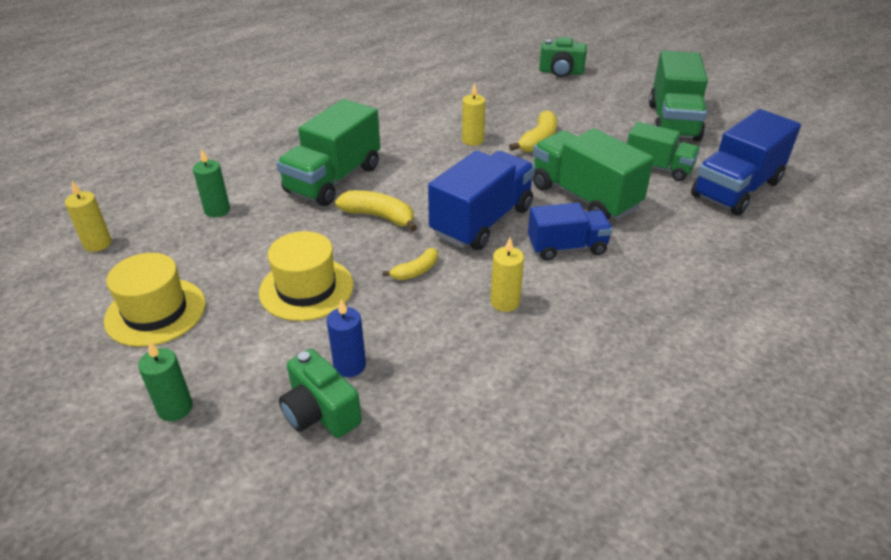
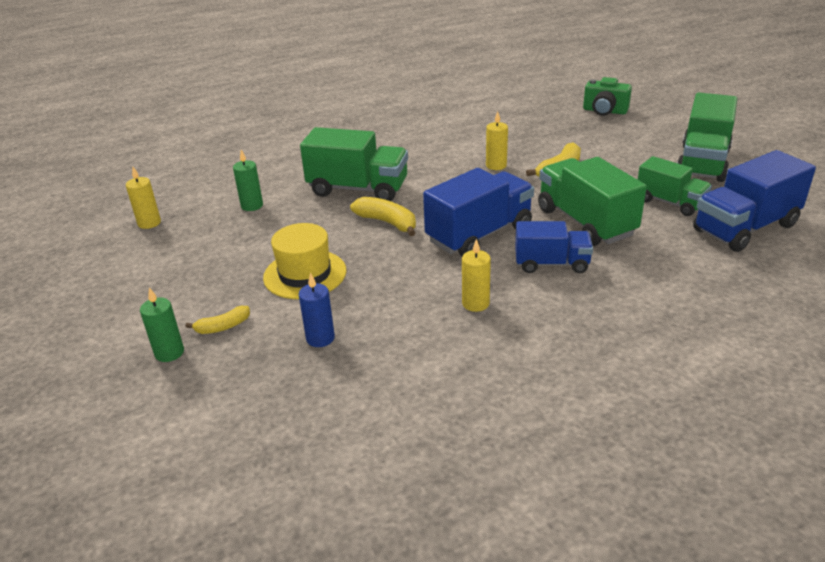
camera: 15 degrees right, 5 degrees down
yellow hat [104,253,205,347] -> none
green truck [276,99,380,206] -> green truck turned 120 degrees counterclockwise [300,127,408,201]
green camera [279,349,362,438] -> none
yellow banana [383,248,438,280] -> yellow banana moved to [185,306,250,334]

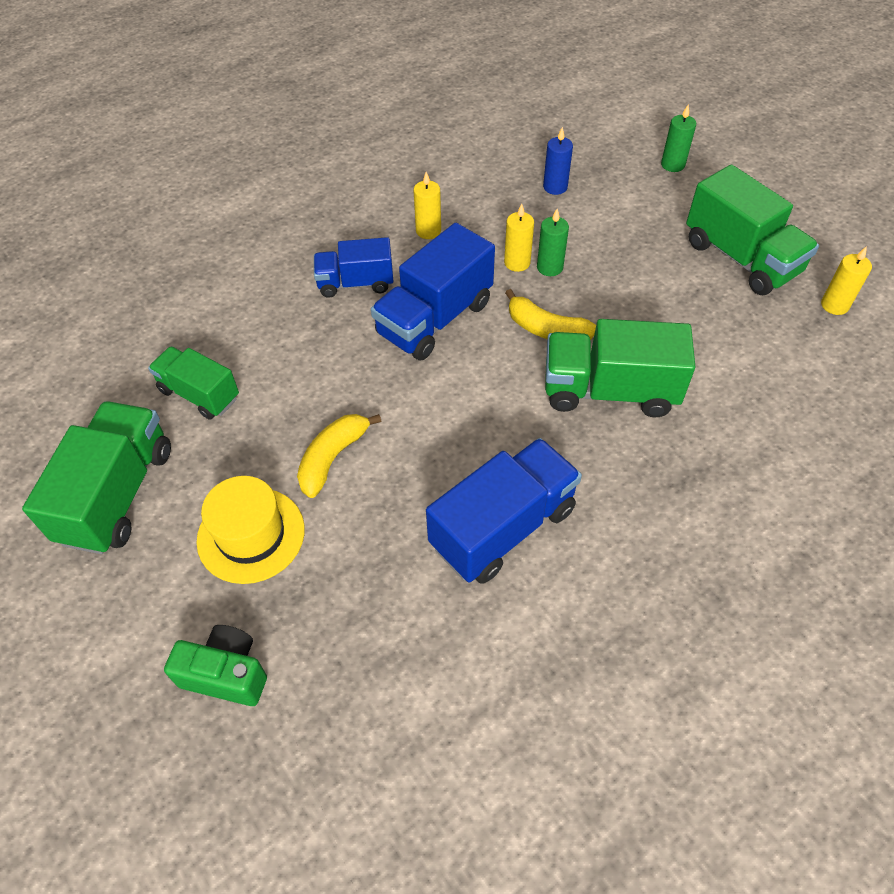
camera: 170 degrees right, 20 degrees up
yellow banana [185,306,250,334] -> none
green candle [233,150,263,211] -> green candle moved to [537,209,569,276]
yellow hat [263,223,346,299] -> yellow hat moved to [196,476,305,584]
yellow candle [486,111,508,170] -> yellow candle moved to [504,204,534,272]
green truck [538,157,647,246] -> green truck moved to [686,164,819,295]
blue truck [693,150,816,252] -> blue truck moved to [426,438,582,584]

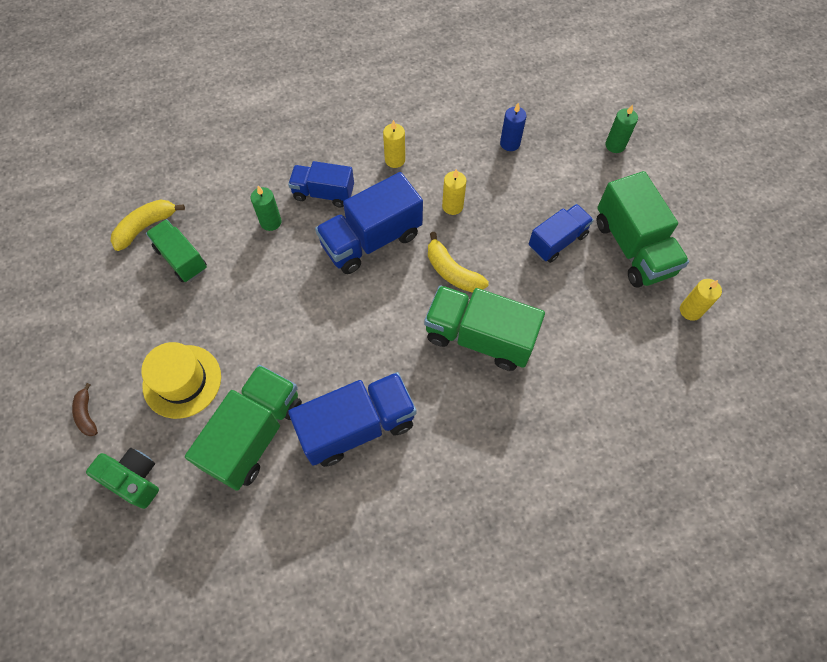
camera: 15 degrees right, 10 degrees up
green truck [22,401,171,554] -> green truck moved to [185,365,302,491]
yellow banana [297,414,382,498] -> yellow banana moved to [111,200,185,251]
green candle [537,209,569,276] -> green candle moved to [251,186,281,231]
none -> brown banana [72,383,98,436]
none -> blue truck [529,204,594,263]

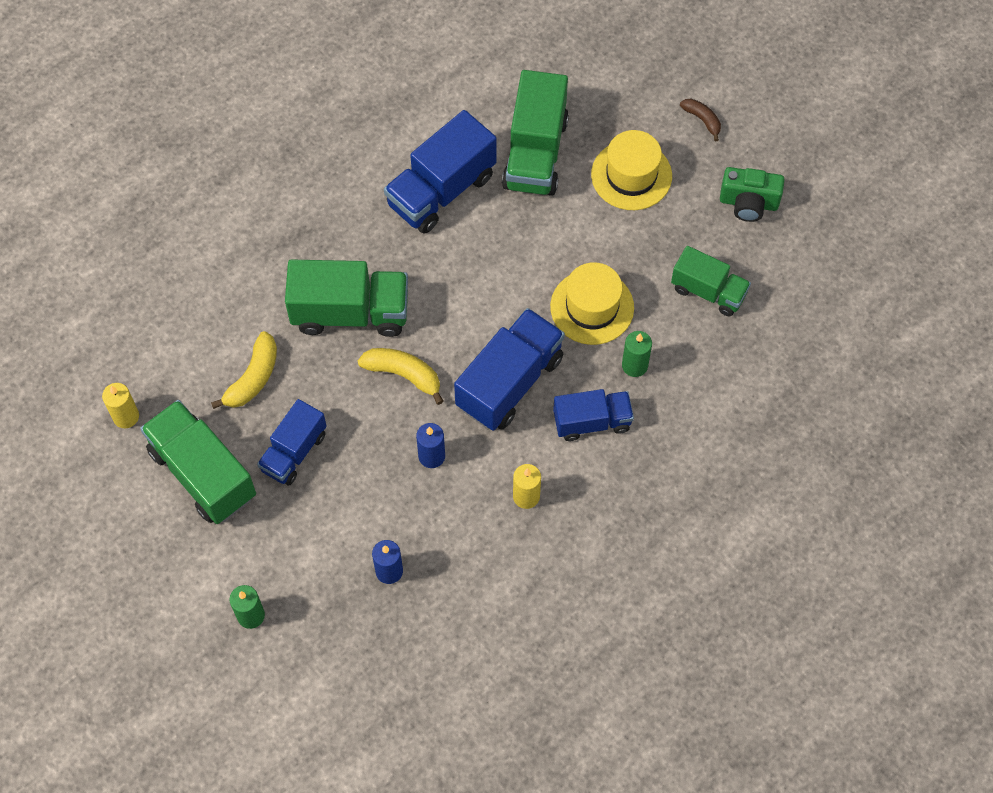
camera: 160 degrees right, 0 degrees up
green camera [86,448,159,509] -> green camera moved to [720,167,785,222]
yellow banana [111,200,185,251] -> yellow banana moved to [211,331,277,409]
yellow candle [442,169,466,215] -> blue candle [416,423,445,468]
none -> yellow hat [550,262,634,345]

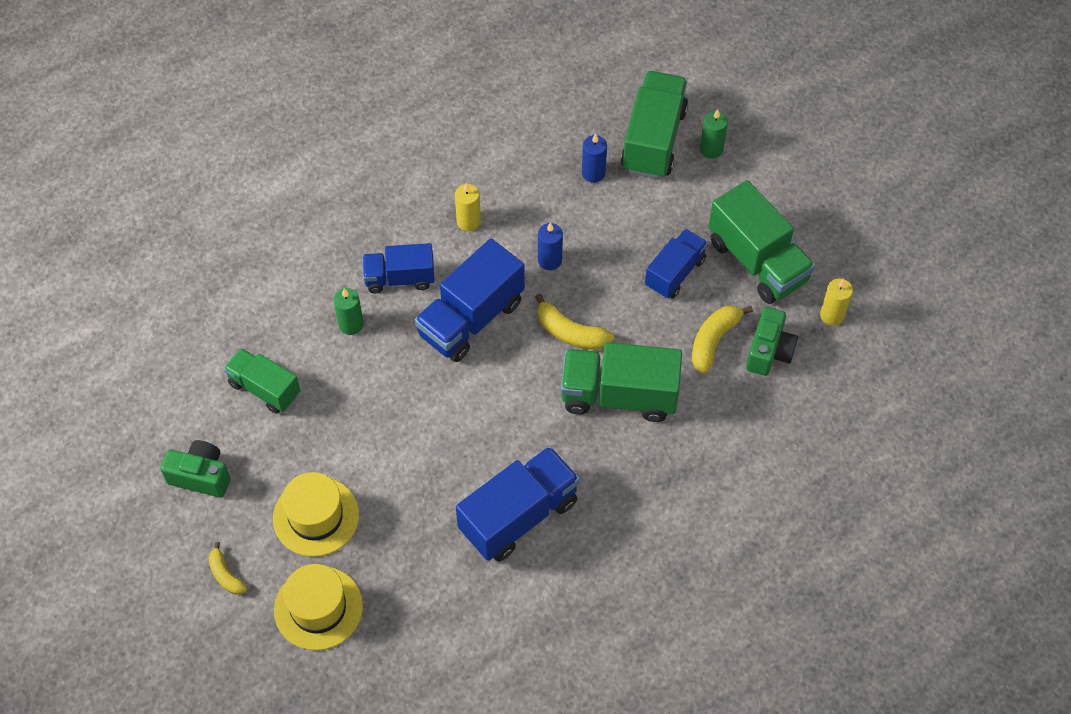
camera: 175 degrees left, 5 degrees down
green truck [502,70,569,196] -> green truck moved to [621,71,688,179]
yellow hat [550,262,634,345] -> yellow hat moved to [274,564,363,650]
brown banana [680,99,721,141] -> yellow banana [208,542,247,594]
none -> green camera [746,307,798,376]

